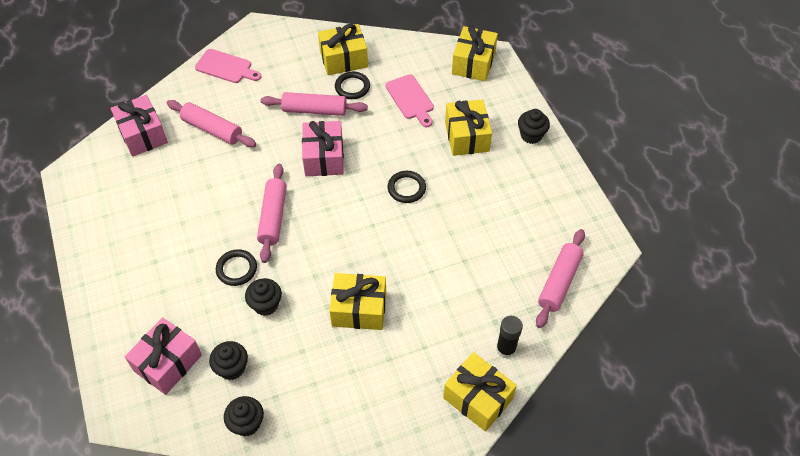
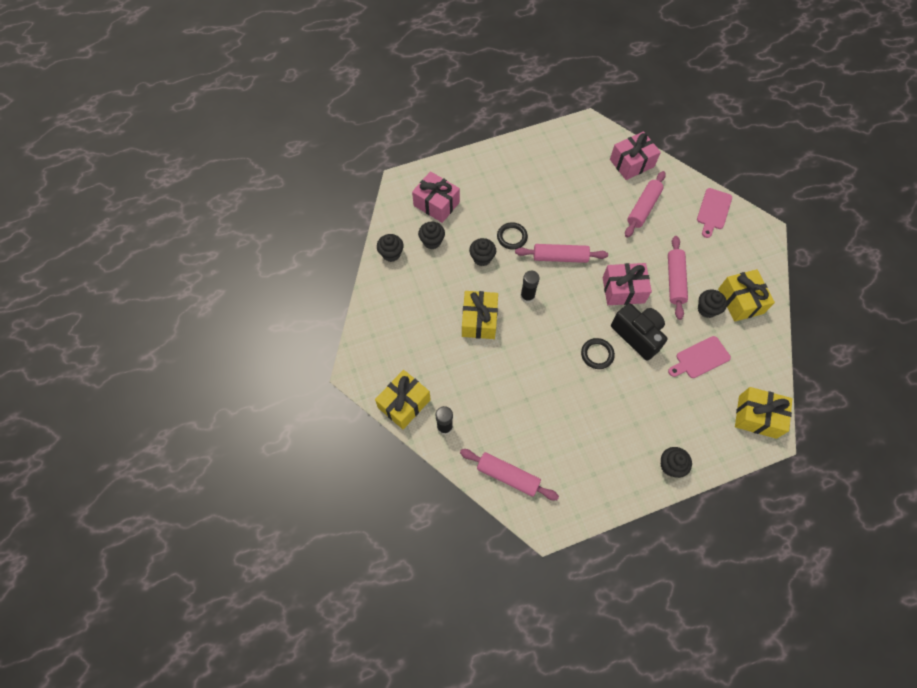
camera: 90 degrees right, 10 degrees up
black ring [335,72,370,99] -> black cupcake [698,290,727,318]
yellow gift [445,99,492,156] -> none
none -> black glue stick [520,271,540,303]
none -> black camera [611,303,668,361]

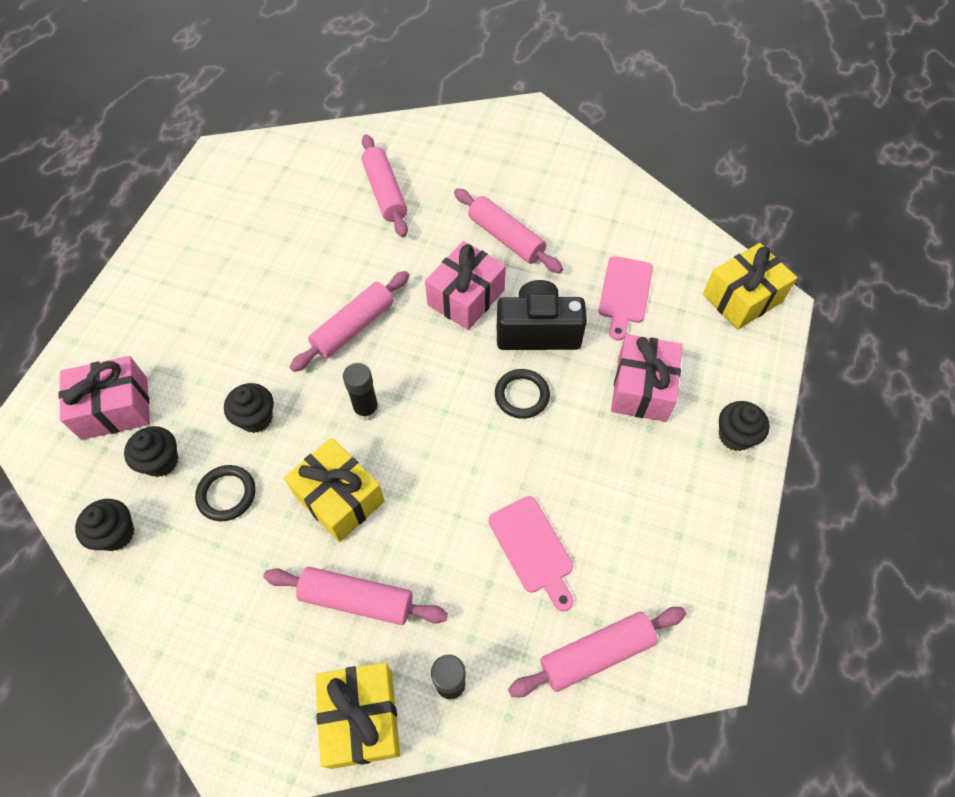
camera: 50 degrees left, 5 degrees down
black ring [497,222,528,250] -> black ring moved to [195,465,256,521]
pink gift [610,131,661,180] -> pink gift moved to [611,334,682,422]
pink cutting board [697,188,732,238] -> pink cutting board moved to [489,496,573,611]
black cupcake [698,290,727,318] -> none
yellow gift [718,269,775,322] -> none
none -> pink rolling pin [263,567,448,625]

